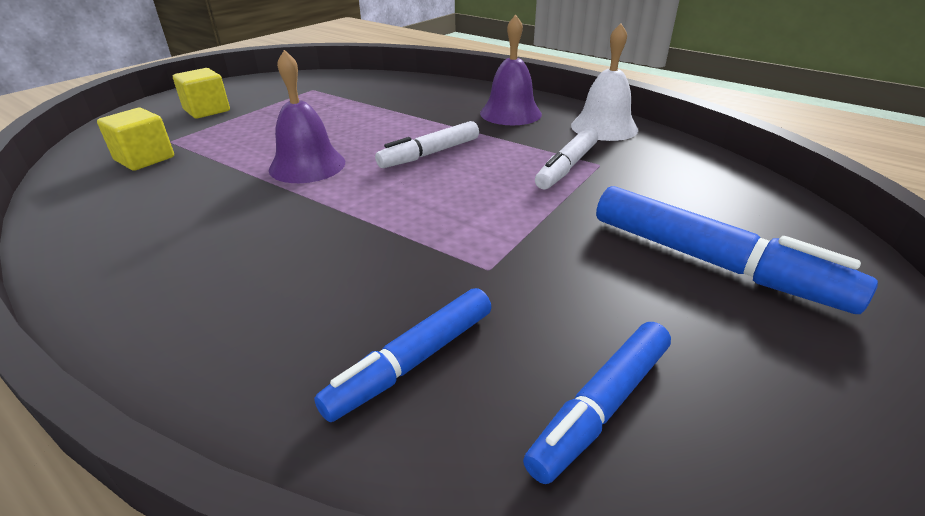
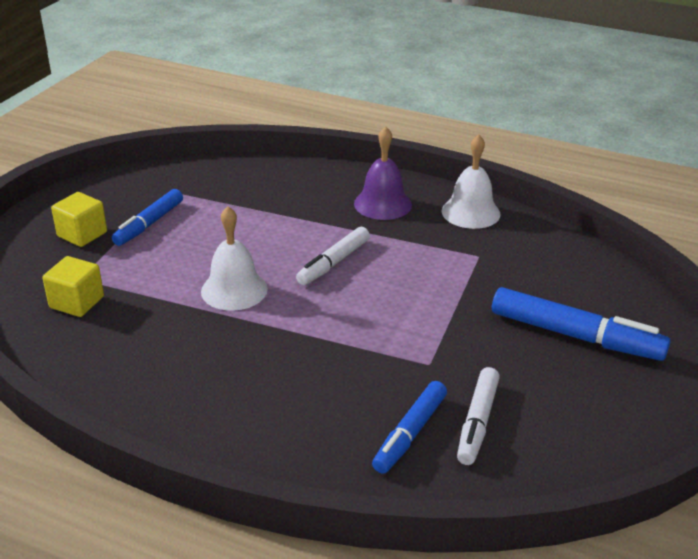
camera: 15 degrees left, 0 degrees up
purple bell [269,50,345,183] -> white bell [201,206,268,311]
blue marker [523,322,671,484] -> blue marker moved to [112,189,183,246]
white marker [535,128,598,189] -> white marker moved to [457,367,500,465]

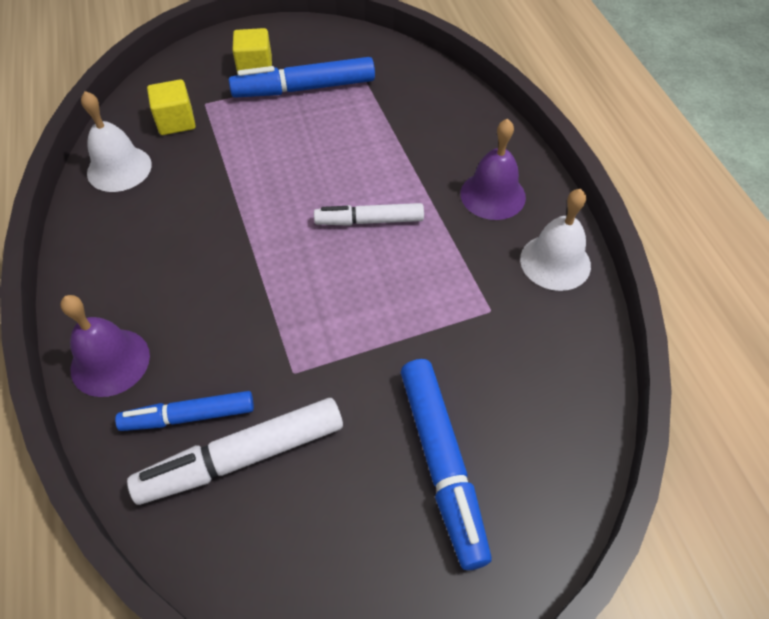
camera: 50 degrees right, 20 degrees up
blue marker [112,189,183,246] -> blue marker [229,57,375,98], size x1.54
white bell [201,206,268,311] -> white bell moved to [81,91,152,192]
white marker [457,367,500,465] -> white marker [127,398,343,505], size x1.54
none -> purple bell [60,295,150,397]

